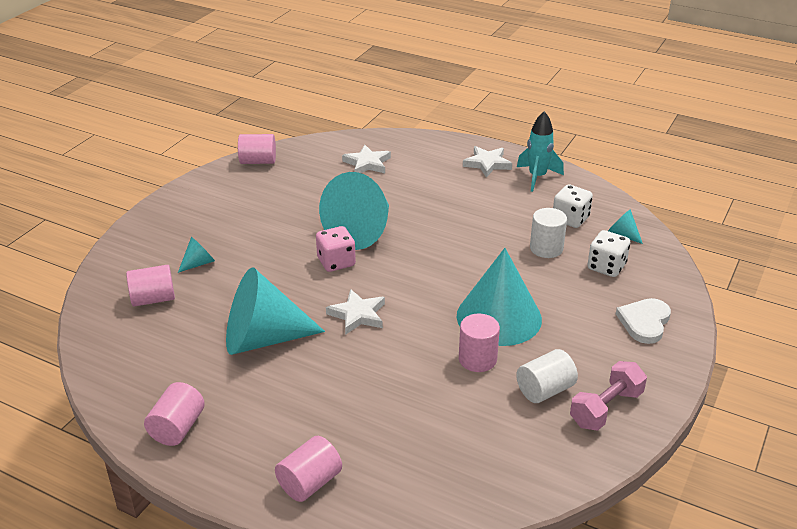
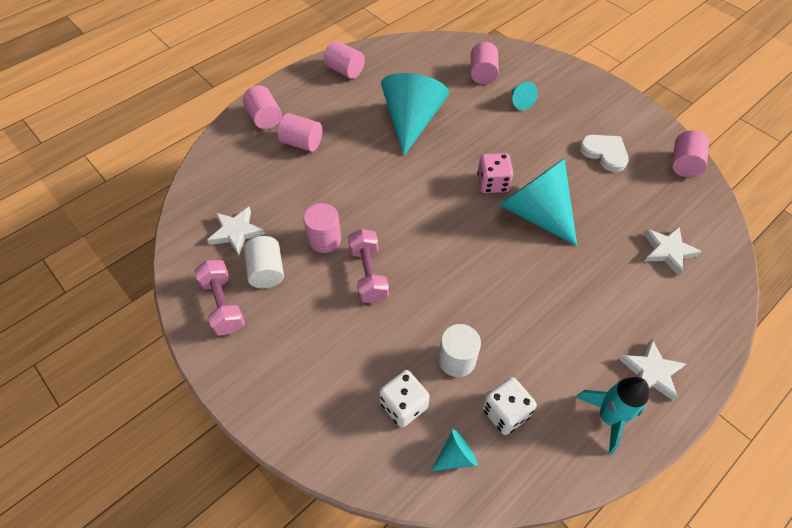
camera: 110 degrees right, 20 degrees up
white star [326,289,385,335] -> white star moved to [207,207,265,255]
turquoise cone [457,248,542,346] -> pink dumbbell [348,229,389,303]
white heart [616,298,671,344] -> white heart moved to [579,135,629,172]
none -> pink cylinder [278,113,322,152]

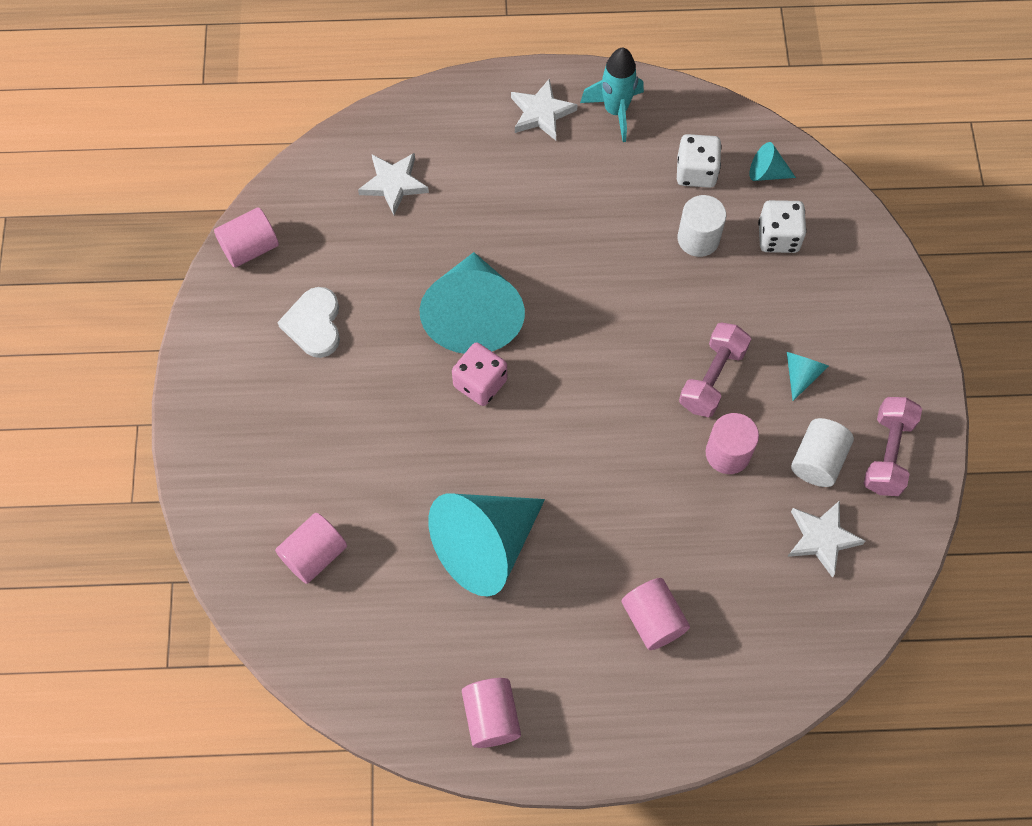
camera: 140 degrees left, 10 degrees up
pink cylinder [243,85,282,129] -> none
turquoise cone [512,82,538,110] -> turquoise cone moved to [787,352,829,401]

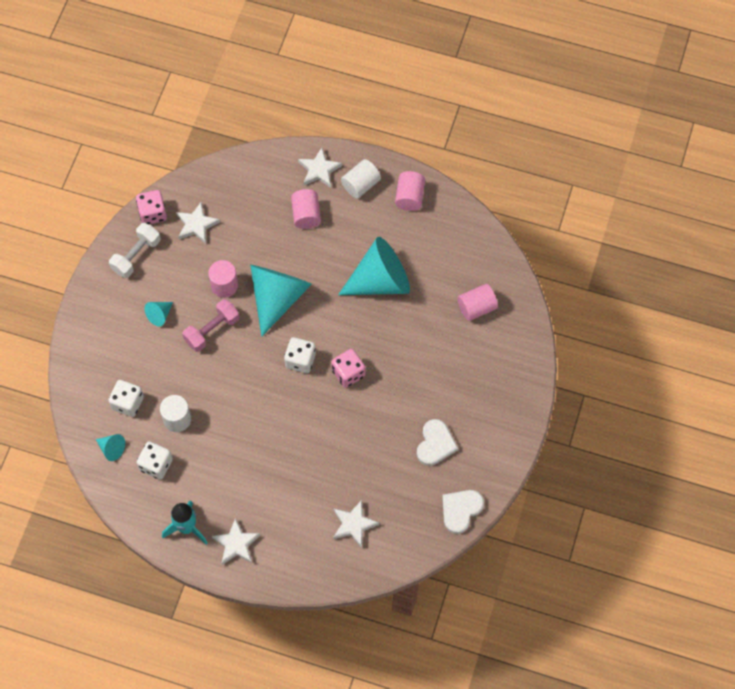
camera: 160 degrees left, 0 degrees up
pink cylinder [214,207,279,268] -> white heart [442,490,484,534]
turquoise cone [420,252,525,354] -> turquoise cone moved to [250,265,312,337]
white cylinder [791,418,854,487] -> white cylinder moved to [341,159,381,199]
pink dumbbell [864,397,922,496] -> white dumbbell [109,223,161,278]
none -> pink dice [136,190,167,225]
none -> white dice [284,337,316,373]
none -> white star [298,148,342,188]

